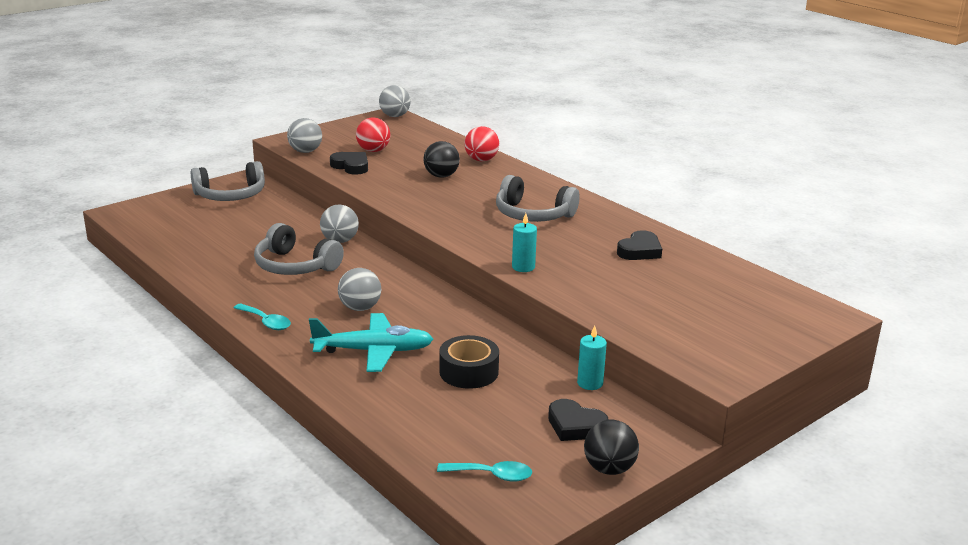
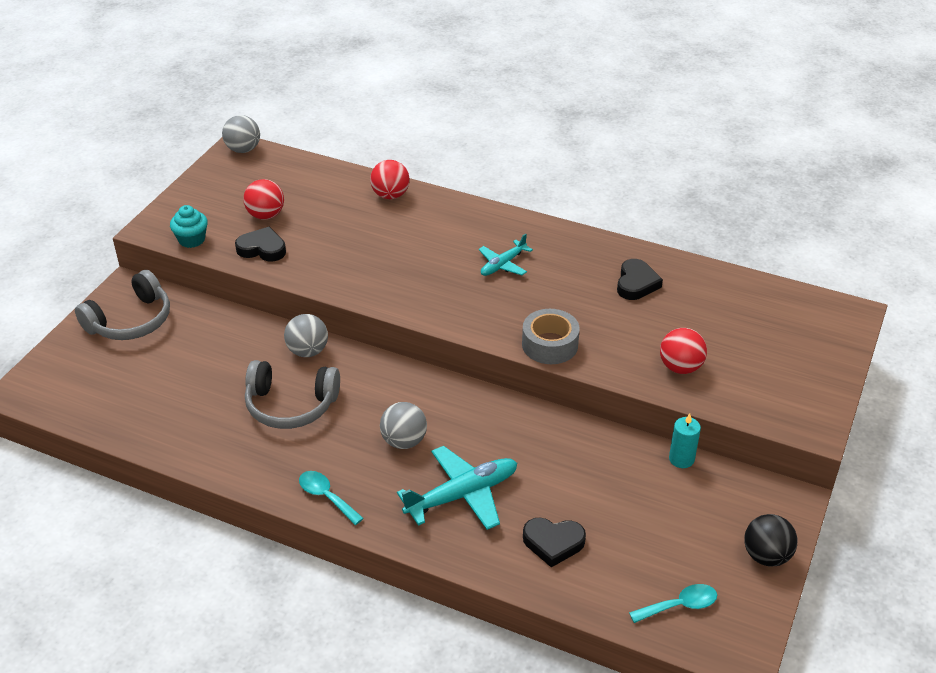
camera: 25 degrees left, 15 degrees up
turquoise spoon [234,303,291,330] -> turquoise spoon turned 150 degrees counterclockwise [299,471,364,525]
grey ball [287,118,322,153] -> turquoise cupcake [170,205,208,248]
black ball [423,141,460,177] -> none
black tape [439,335,499,389] -> none
grey headphones [496,175,580,222] -> turquoise plane [479,234,533,276]
turquoise candle [512,213,537,272] -> grey tape [522,309,580,364]
black heart [548,399,609,441] -> black heart moved to [523,518,586,568]
none -> red ball [660,328,707,374]

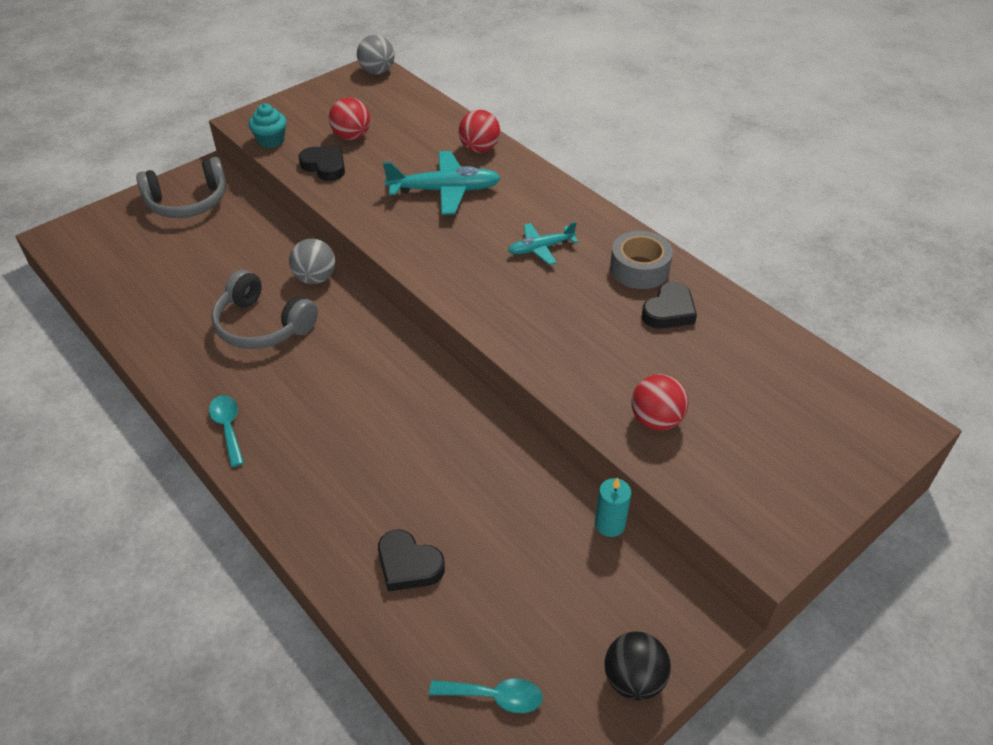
camera: 25 degrees right, 5 degrees up
grey ball [380,402,427,449] -> none
turquoise plane [397,446,517,530] -> turquoise plane moved to [383,151,501,215]
grey tape [522,309,580,364] -> grey tape moved to [610,231,673,289]

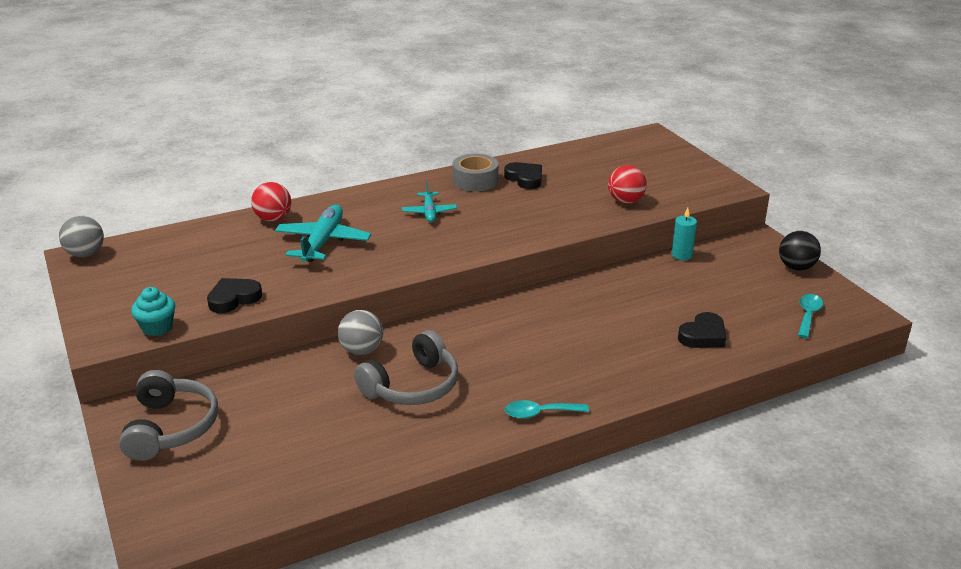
camera: 75 degrees left, 15 degrees down
red ball [329,97,370,140] -> none

